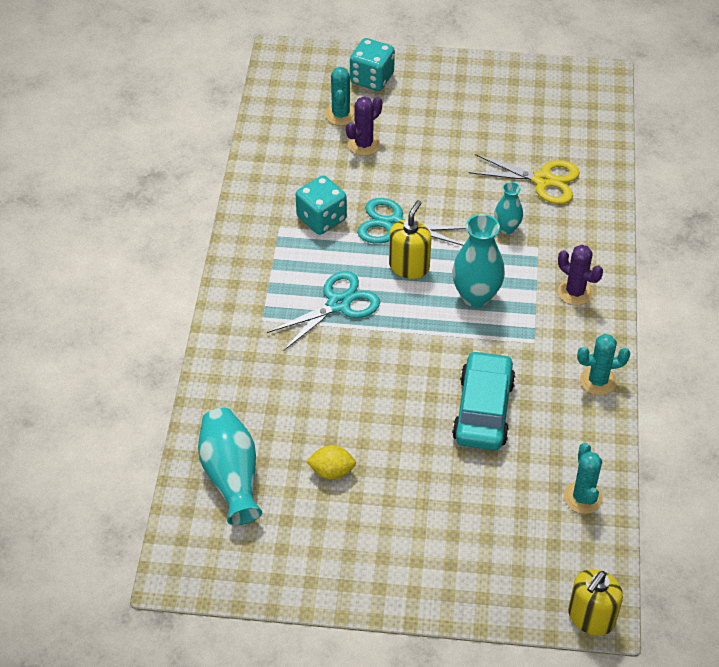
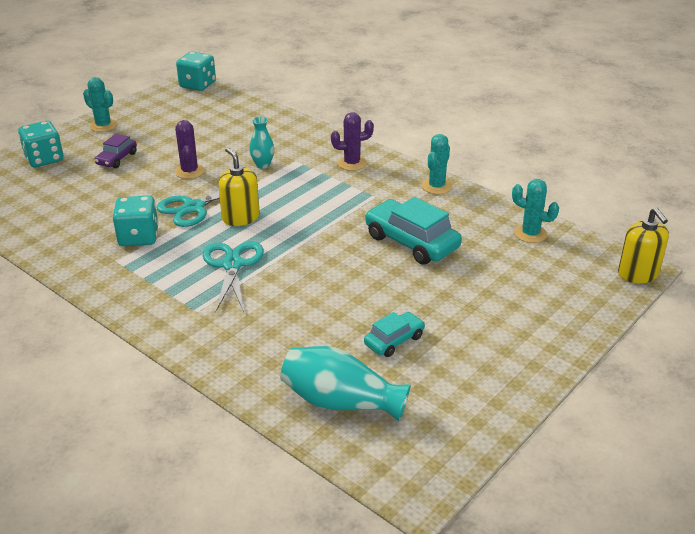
camera: 55 degrees left, 15 degrees down
yellow lemon [306,445,356,480] -> turquoise car [364,312,425,357]
turquoise cactus [325,67,355,126] -> turquoise cactus moved to [83,77,117,132]
purple cactus [346,97,382,156] -> purple cactus moved to [175,120,205,179]
turquoise vase [452,214,505,308] -> none
yellow scissors [469,154,580,204] -> none
none -> purple car [95,134,137,168]
none -> turquoise dice [176,51,216,91]

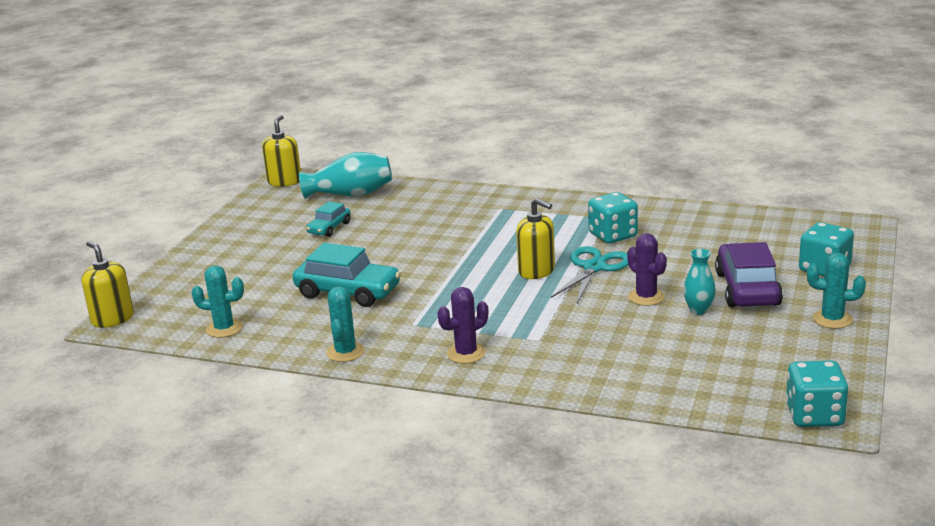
camera: 160 degrees right, 10 degrees down
purple car [95,134,137,168] -> purple car [715,242,783,307], size x1.79
turquoise scissors [203,241,264,313] -> none
turquoise vase [249,117,274,169] -> turquoise vase moved to [683,249,716,315]
none -> yellow soap dispenser [262,115,301,187]

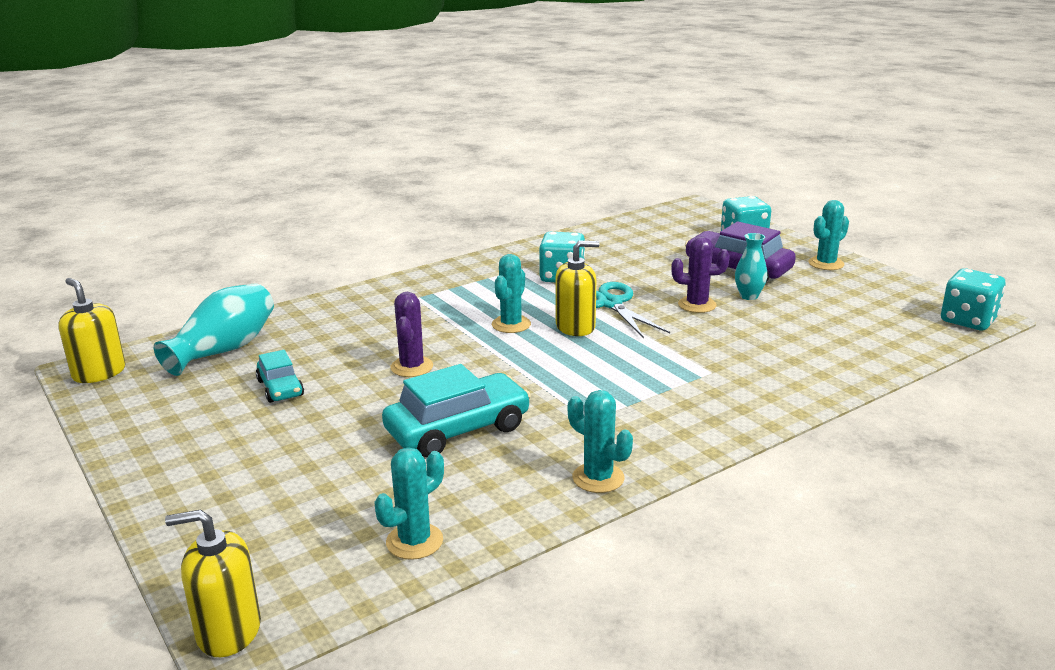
camera: 55 degrees left, 0 degrees up
purple cactus [438,287,488,364] -> purple cactus moved to [390,292,433,377]
none -> turquoise cactus [492,254,531,333]

